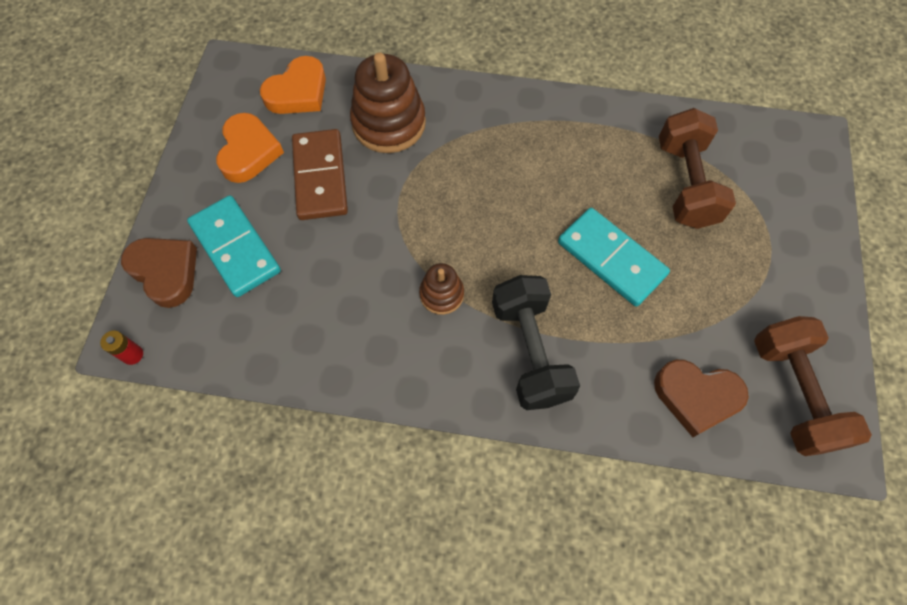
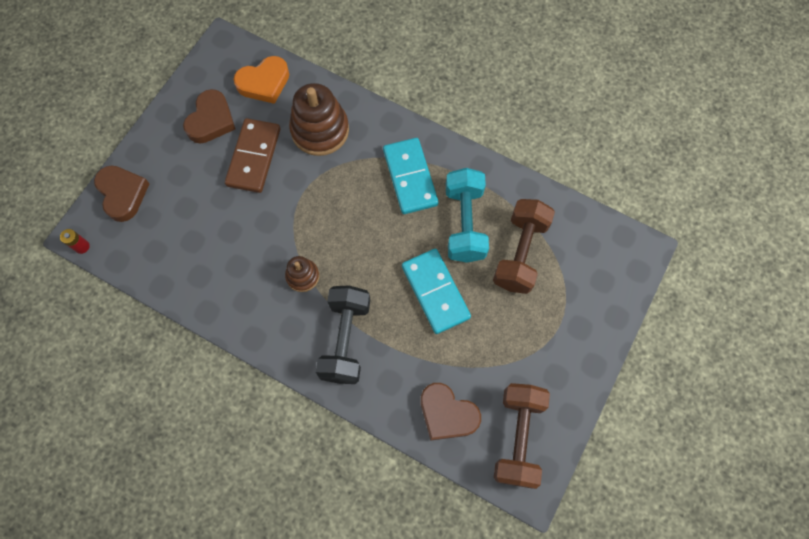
camera: 20 degrees right, 5 degrees up
turquoise domino [187,195,281,297] -> turquoise domino moved to [383,138,439,214]
orange heart [216,113,284,183] -> brown heart [183,89,235,143]
none -> turquoise dumbbell [446,168,489,263]

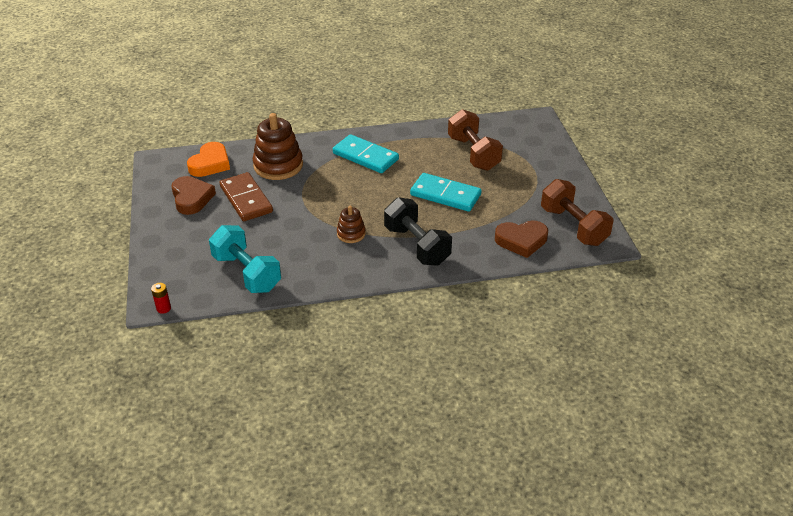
camera: 40 degrees left, 30 degrees down
brown heart [94,165,150,222] -> none
turquoise dumbbell [446,168,489,263] -> turquoise dumbbell moved to [209,225,281,293]

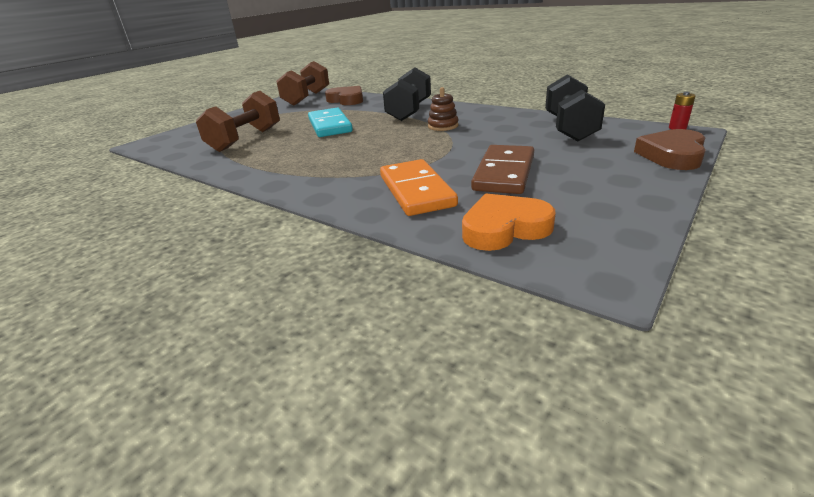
camera: 130 degrees left, 10 degrees down
brown heart [171,176,216,215] -> brown heart moved to [634,129,706,170]
turquoise dumbbell [209,225,281,293] -> black dumbbell [545,74,605,141]
brown stacking toy [253,113,303,180] -> orange domino [380,159,458,216]
turquoise domino [333,134,399,173] -> none

